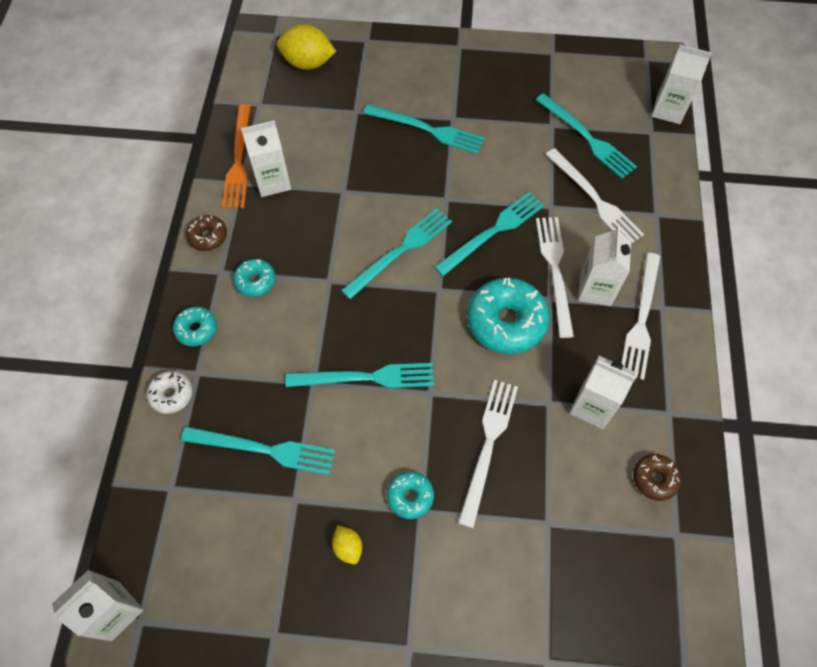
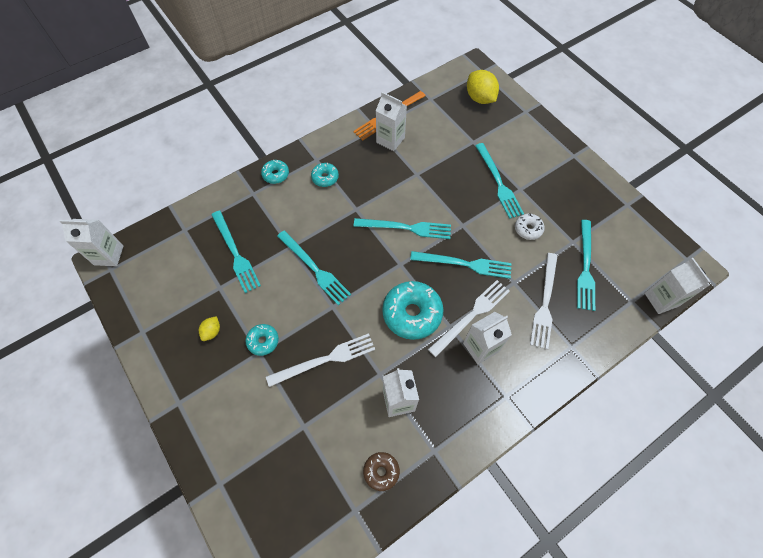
camera: 50 degrees right, 0 degrees up
white donut [147,371,193,414] -> white donut moved to [515,213,545,240]
brown donut [186,215,227,251] -> none
white fork [621,253,660,380] -> none

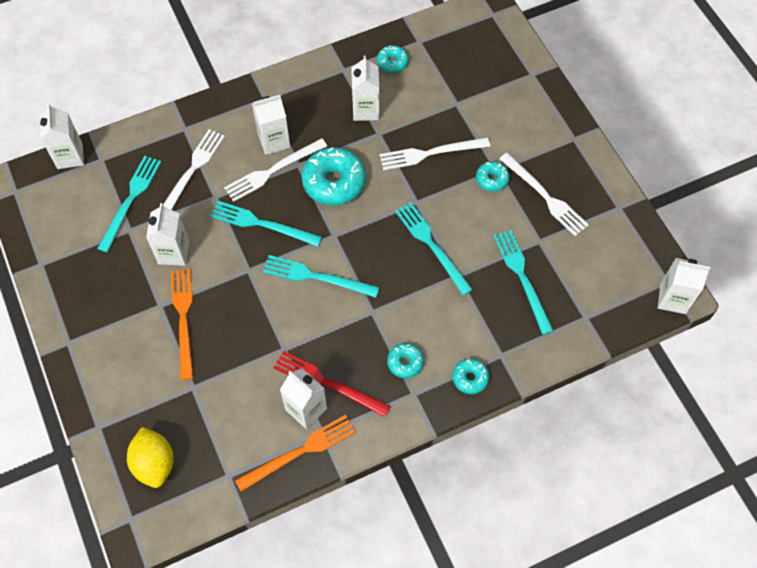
camera: 170 degrees left, 0 degrees up
yellow lemon [199,316,220,341] -> white fork [499,153,589,236]
brown donut [363,452,400,491] -> turquoise donut [377,45,408,73]
turquoise fork [475,143,524,219] -> orange fork [171,269,193,380]
white donut [515,213,545,240] -> white carton [146,203,189,266]
none -> red fork [274,351,391,417]

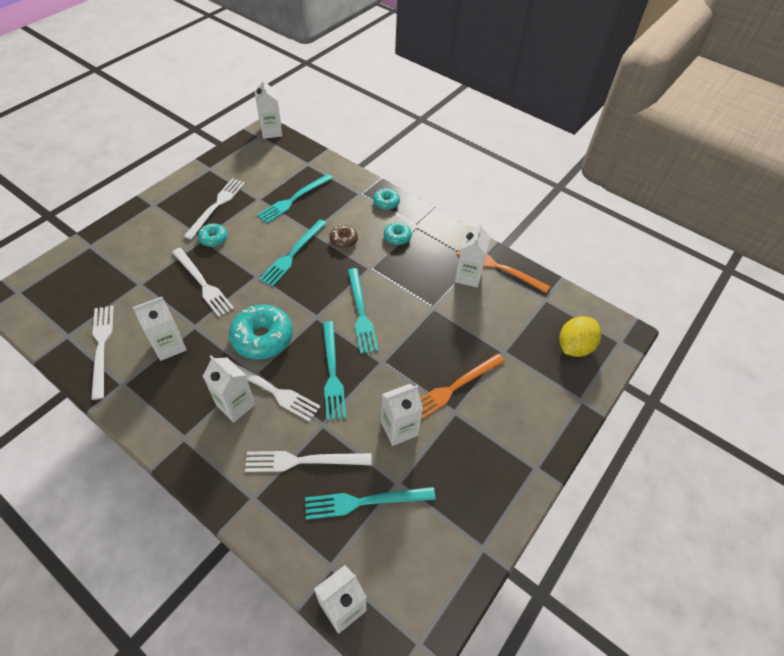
camera: 120 degrees left, 10 degrees down
red fork [274,351,391,417] -> none
turquoise donut [377,45,408,73] -> white fork [91,306,114,400]
none -> brown donut [329,225,358,248]

